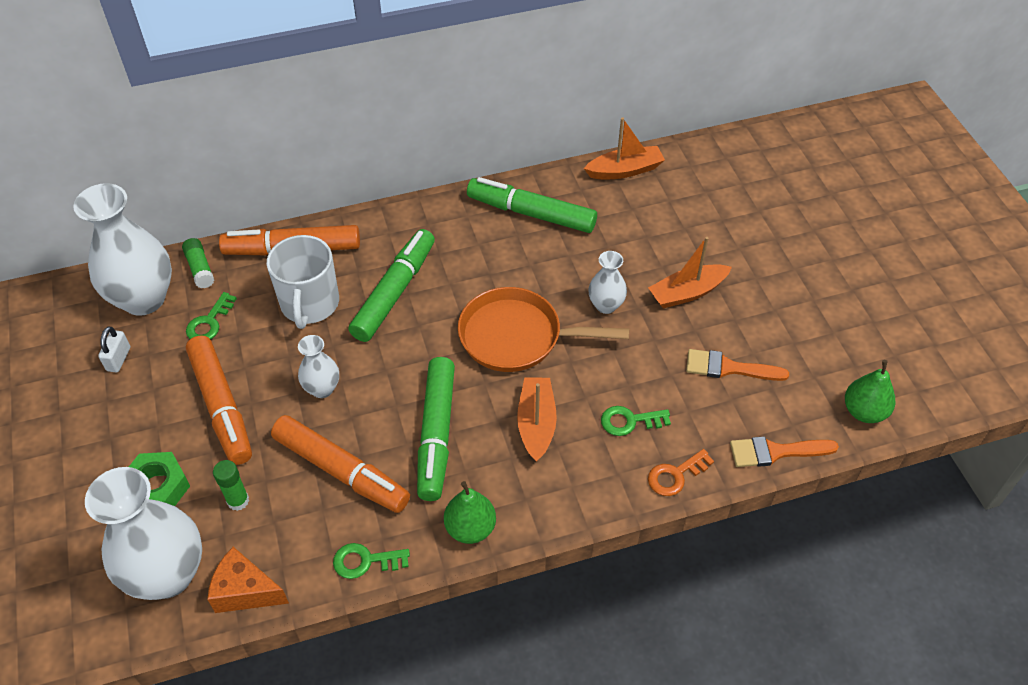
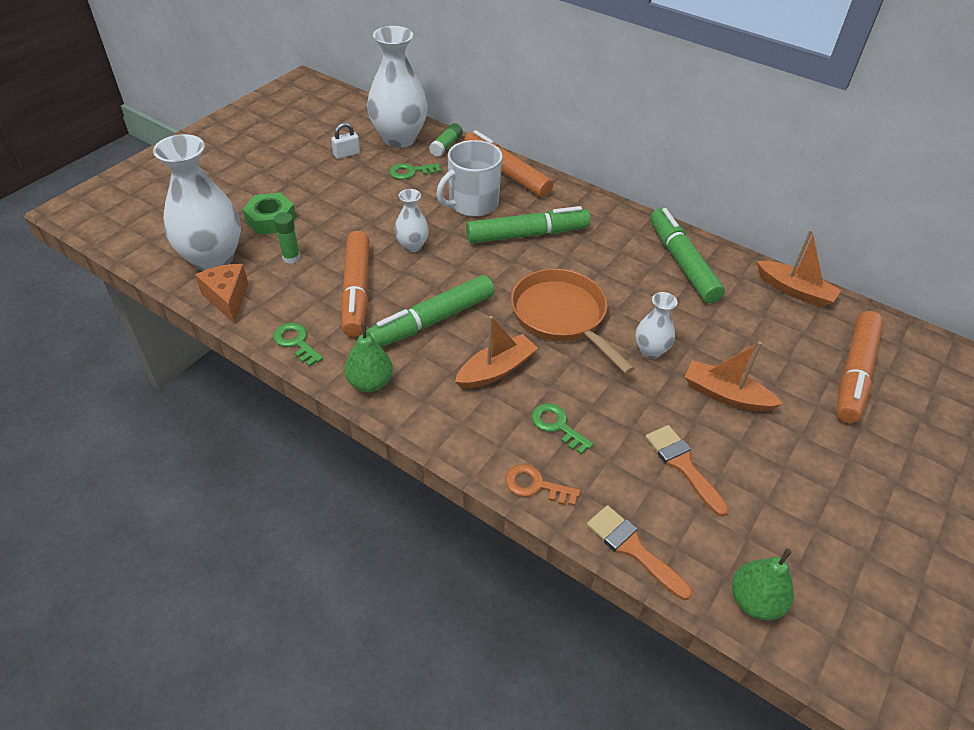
camera: 50 degrees right, 5 degrees down
orange marker [186,336,252,465] -> orange marker moved to [837,311,884,423]

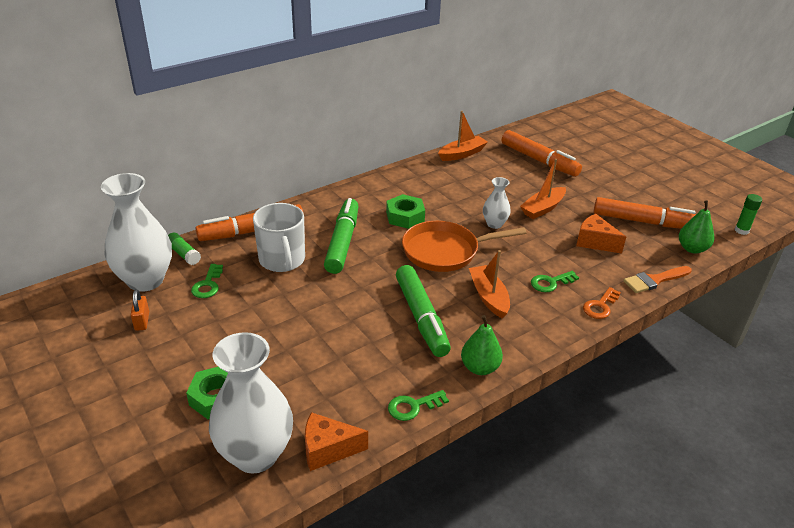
camera: 70 degrees left, 10 degrees down
green glue stick [274,212,300,264] -> green glue stick moved to [735,194,762,235]
white padlock [331,123,360,159] -> orange padlock [131,290,149,331]
orange marker [341,231,369,337] -> orange marker moved to [593,197,696,229]
white vase [394,189,429,252] -> none
orange brush [645,425,729,517] -> orange cheese [576,214,626,254]
green marker [650,208,725,303] -> none
none -> green nut [386,194,425,229]

